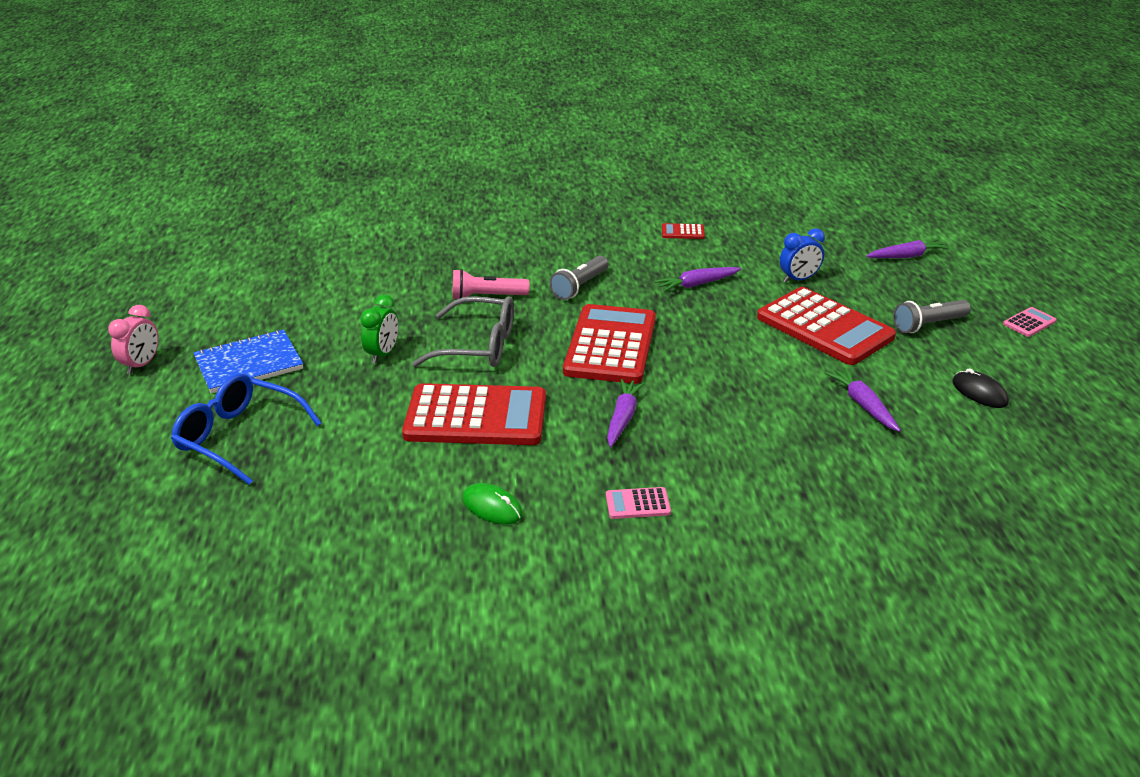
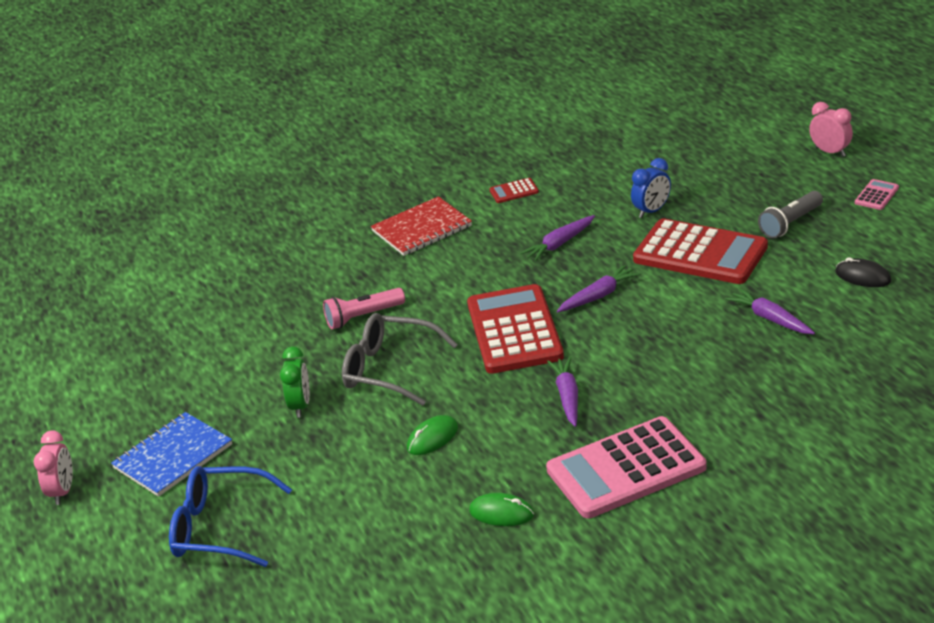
camera: 15 degrees left, 0 degrees up
red calculator [402,383,546,445] -> green mouse [407,415,458,455]
grey glasses [412,296,514,367] -> grey glasses turned 150 degrees counterclockwise [342,313,458,406]
grey flashlight [549,256,608,300] -> none
pink calculator [606,487,671,519] -> pink calculator [546,416,707,518], size x2.45
purple carrot [866,239,950,258] -> purple carrot moved to [557,265,640,312]
none -> red notebook [371,196,472,256]
none -> pink clock [809,102,853,157]

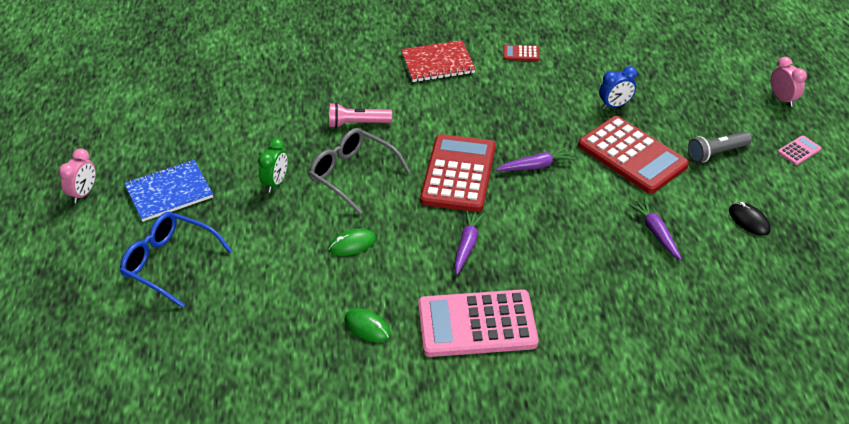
camera: 15 degrees right, 10 degrees up
purple carrot [520,215,595,261] -> none

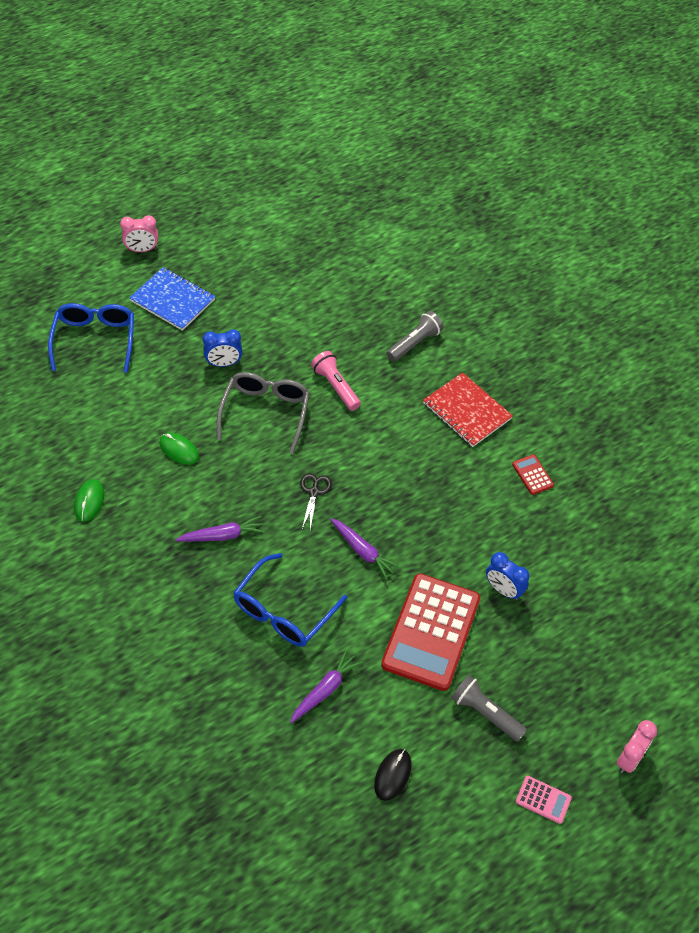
camera: 60 degrees right, 10 degrees up
green clock [258,138,287,193] -> blue clock [203,329,242,367]
pink calculator [418,289,539,357] -> none
red calculator [420,134,496,212] -> black scissors [300,473,332,529]
none -> blue glasses [233,553,347,647]
none -> grey flashlight [387,311,444,362]

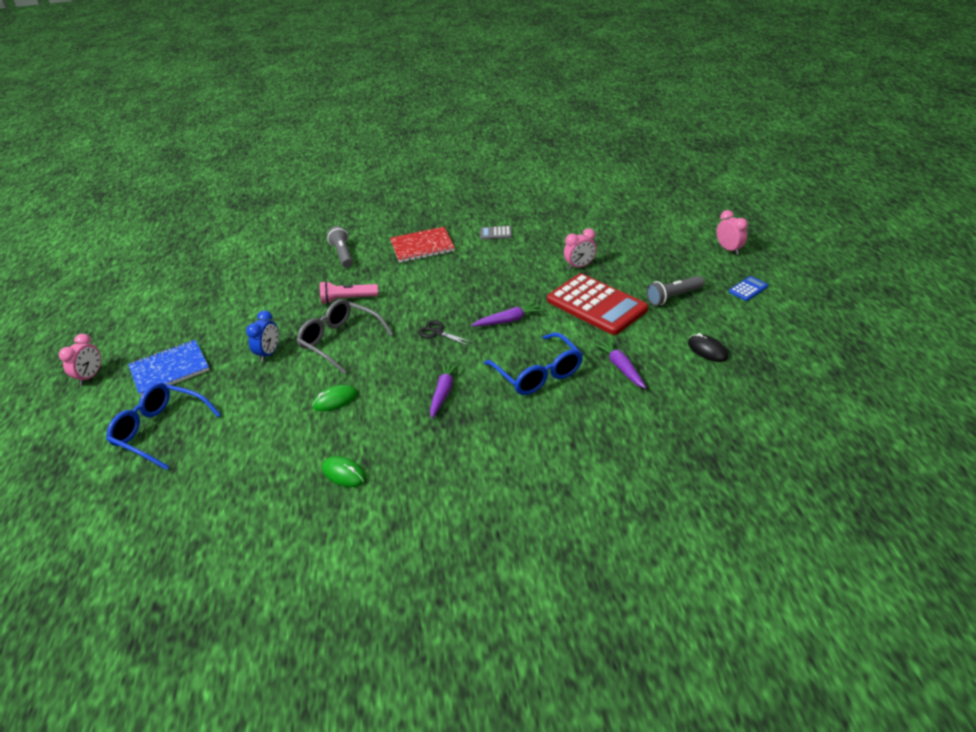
camera: 60 degrees left, 15 degrees down
blue clock [486,552,530,600] -> pink clock [564,228,597,270]
red calculator [512,454,554,495] -> grey calculator [480,226,512,239]
pink calculator [516,776,572,824] -> blue calculator [729,276,768,301]

